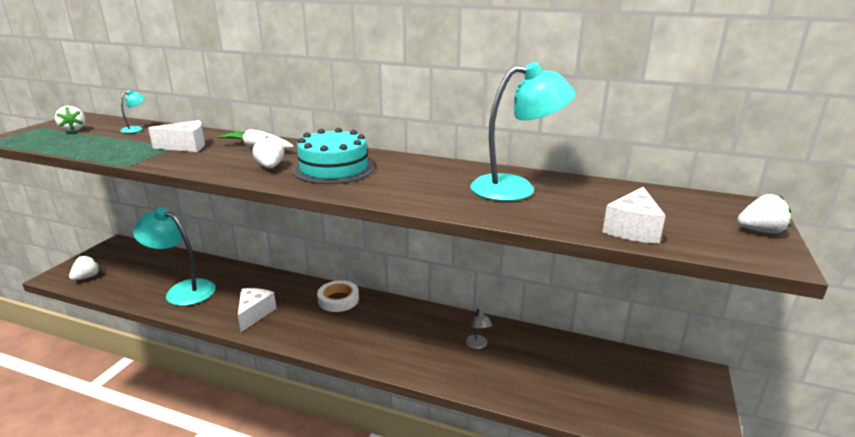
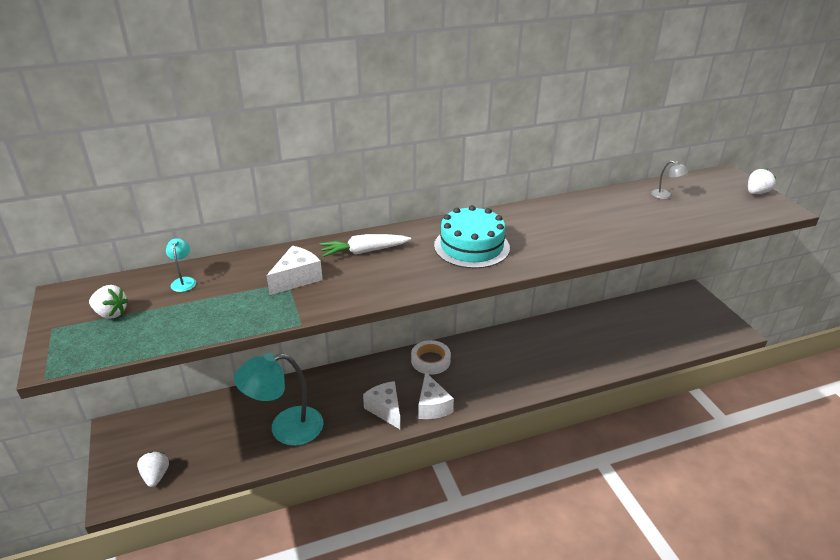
camera: 40 degrees left, 10 degrees up
white strawberry [253,136,284,169] -> none
grey lamp [465,309,492,349] -> grey lamp moved to [651,161,689,199]
turquoise lamp [470,62,576,201] -> none
white cheese [602,187,666,244] -> white cheese moved to [418,372,454,419]

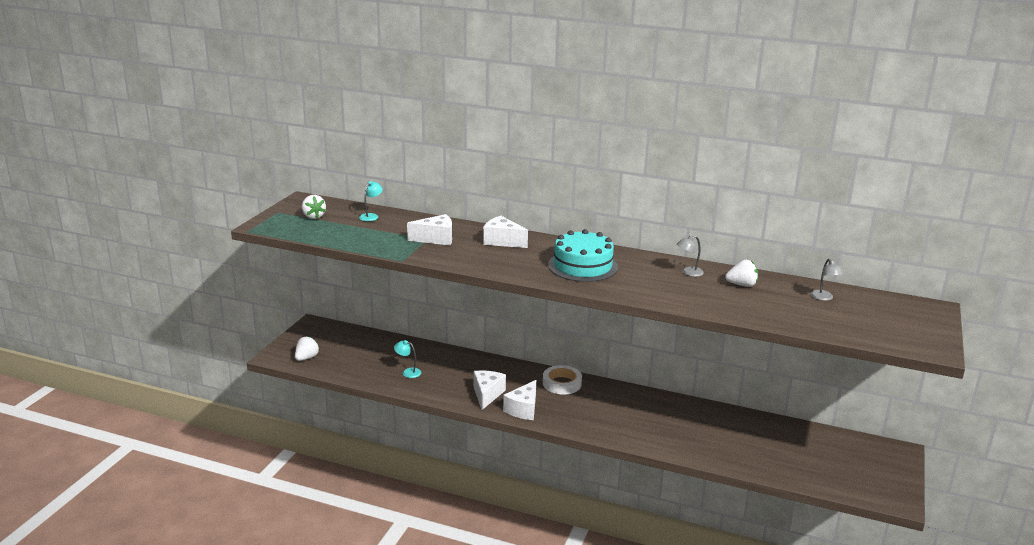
camera: 40 degrees right, 10 degrees down
turquoise lamp [234,353,323,446] -> turquoise lamp [394,340,421,378], size x0.41
white carrot [319,234,411,257] -> white cheese [483,216,528,248]
white strawberry [748,169,776,194] -> white strawberry moved to [725,260,758,287]
none -> grey lamp [677,236,704,277]

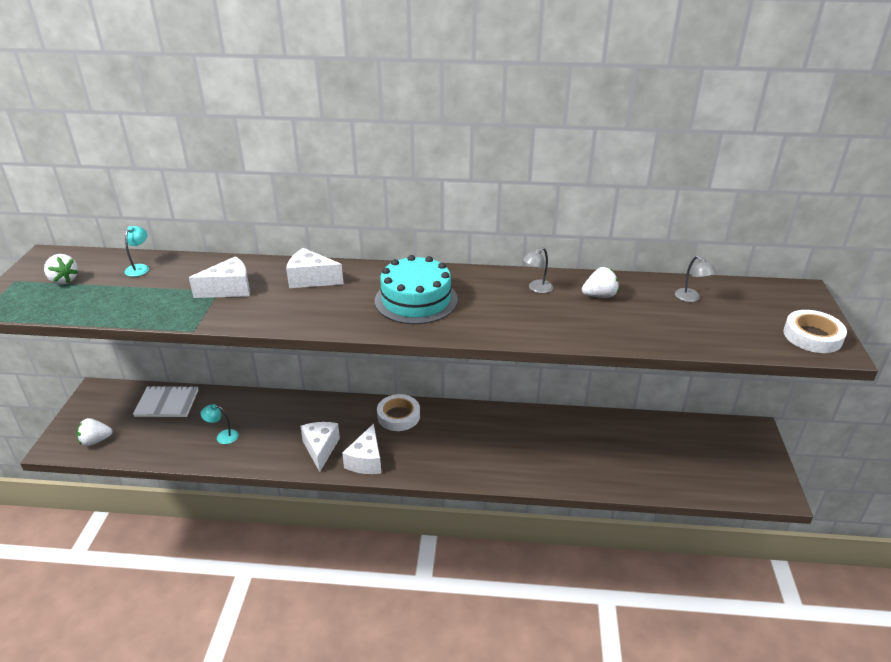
camera: 15 degrees left, 10 degrees up
white strawberry [295,336,319,361] -> white strawberry turned 120 degrees counterclockwise [77,418,113,446]
none -> white notebook [133,386,198,417]
none -> white tape [783,310,847,353]

